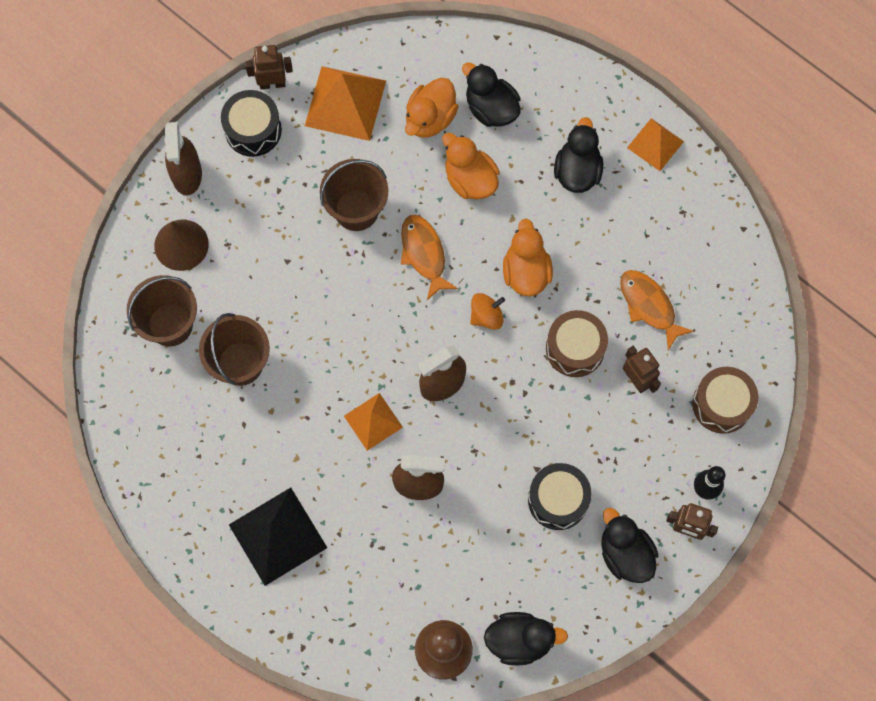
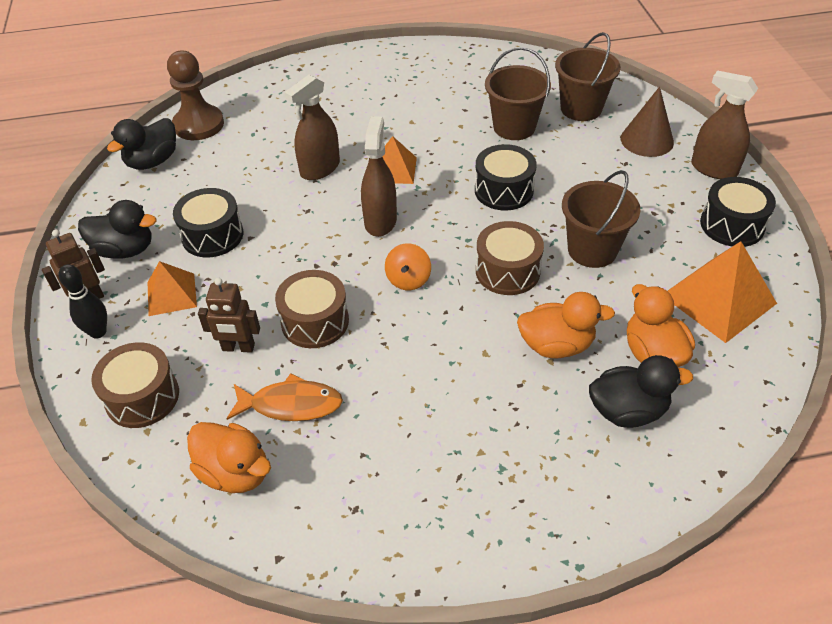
camera: 130 degrees right, 25 degrees down
black pyramid [229,487,327,586] -> none
brown robot [245,45,293,89] -> none
orange fish [401,215,458,300] -> brown drum [476,221,544,295]
orange duck [503,219,553,296] -> orange duck moved to [187,422,271,493]
black duck [554,117,604,193] -> none
orange pyramid [627,118,684,171] -> orange pyramid moved to [148,261,197,316]
none -> black drum [475,144,537,211]

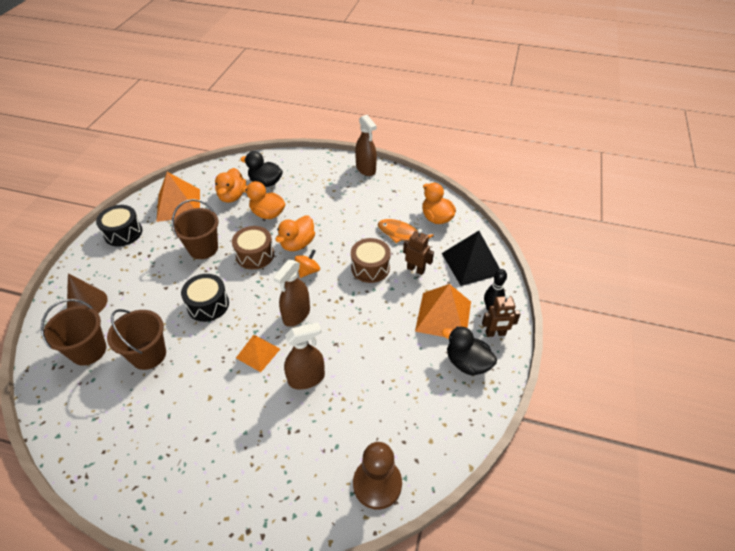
camera: 155 degrees left, 0 degrees up
brown drum [91,342,179,428] -> black pyramid [442,231,500,286]
black duck [107,118,176,170] -> none
orange pyramid [148,261,197,316] -> orange pyramid [415,284,471,337], size x1.65
black drum [173,188,243,258] -> none
brown spray bottle [691,70,758,179] -> brown spray bottle moved to [355,115,377,176]
none -> orange duck [276,215,315,251]

